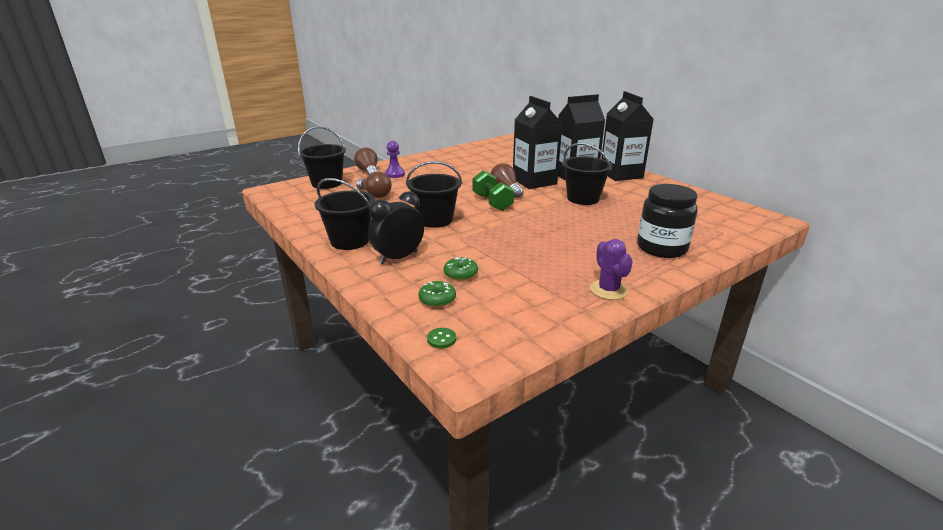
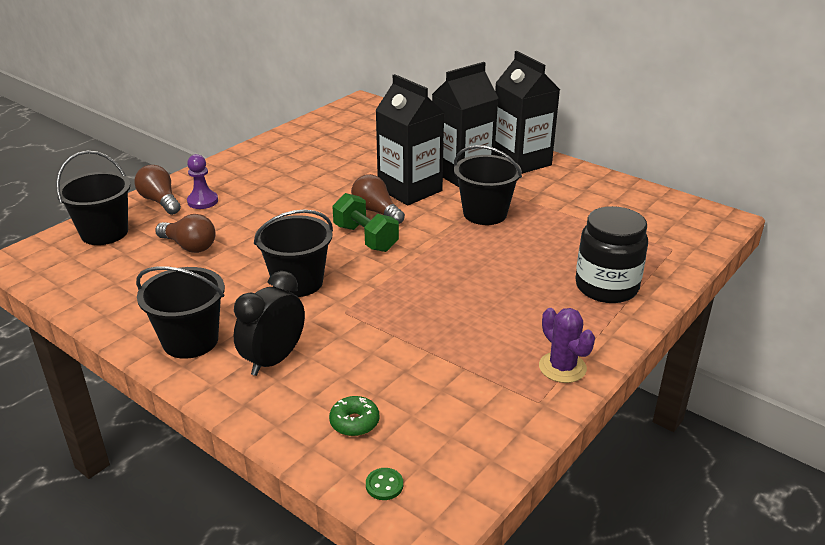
camera: 15 degrees left, 5 degrees up
green donut [444,257,478,281] -> none

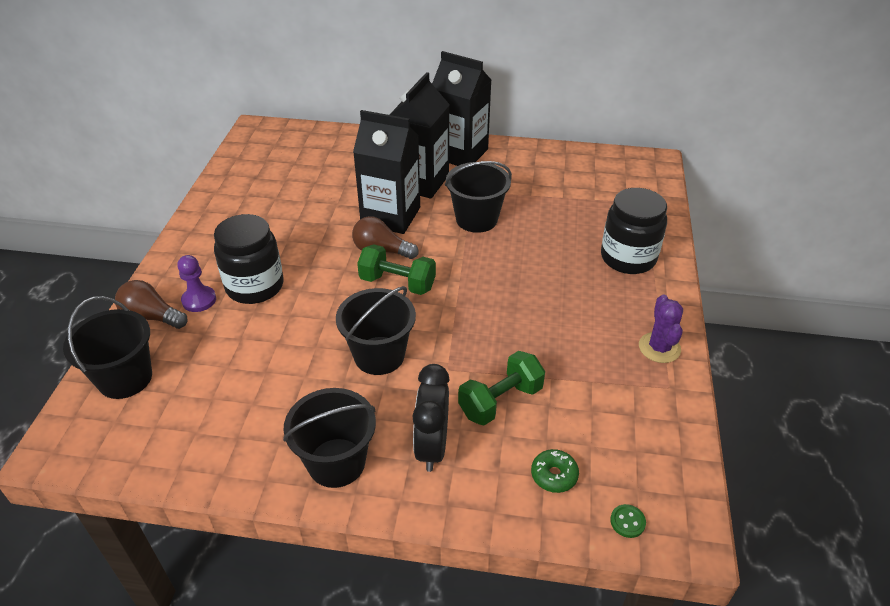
camera: 30 degrees left, 10 degrees up
brown light bulb [155,214,216,253] -> none
purple cactus [539,308,595,383] -> purple cactus turned 60 degrees clockwise [639,295,683,363]
none -> black jar [214,214,284,304]
none -> green dumbbell [458,351,545,425]

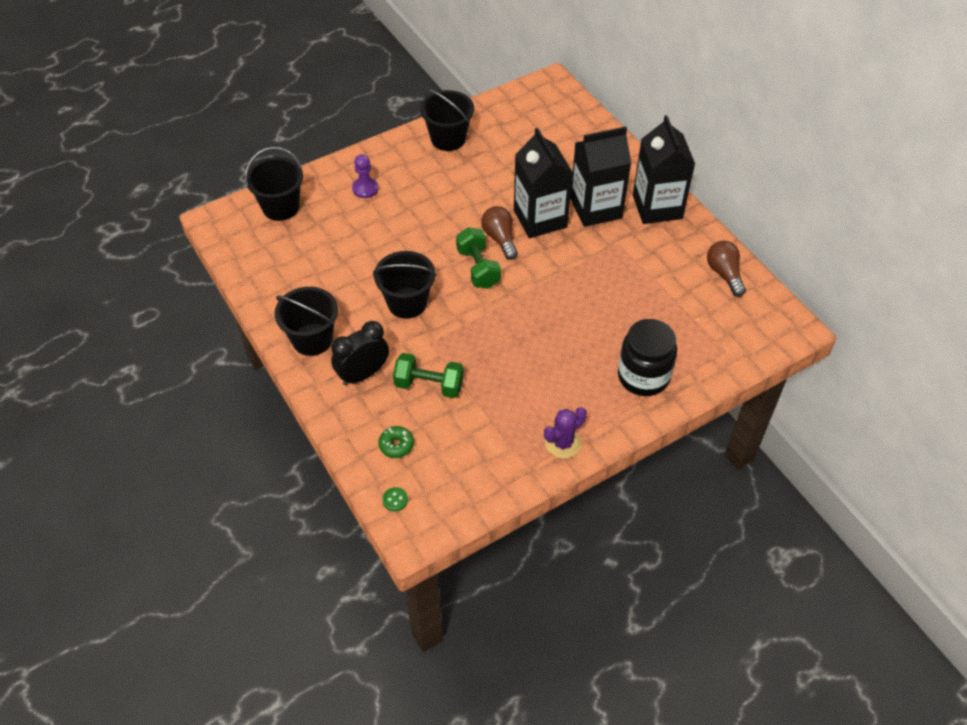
camera: 50 degrees right, 10 degrees up
brown light bulb [115,280,188,329] -> brown light bulb moved to [707,241,746,297]
black jar [214,214,284,304] -> none
black bucket [445,161,512,233] -> black bucket moved to [420,89,474,151]

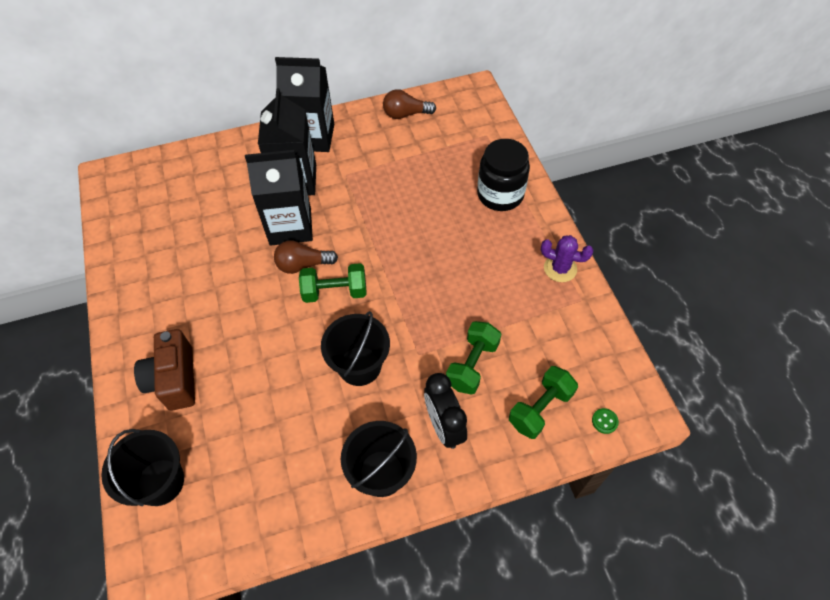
camera: 75 degrees left, 5 degrees up
purple pawn [352,154,378,198] -> brown camera [134,329,195,410]
green donut [378,426,414,458] -> green dumbbell [509,366,578,439]
black bucket [420,89,474,151] -> none
purple cactus [544,407,587,459] -> purple cactus turned 45 degrees counterclockwise [541,235,593,282]

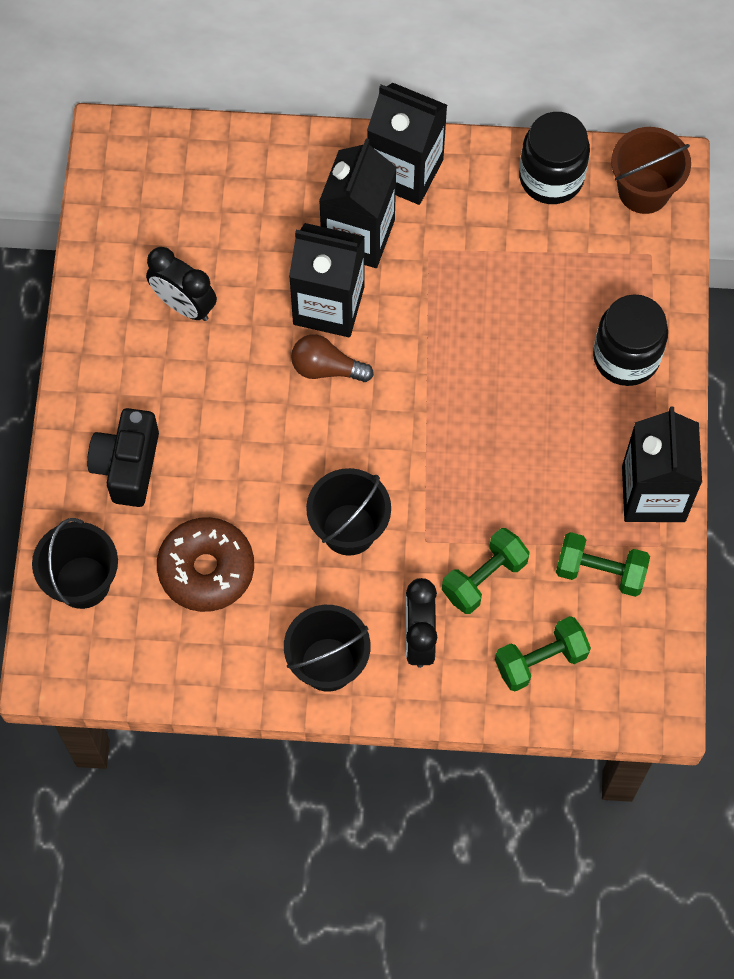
camera: 20 degrees right, 10 degrees up
brown camera [134,329,195,410] -> black camera [87,408,159,507]
green dumbbell [299,263,367,303] -> green dumbbell moved to [556,532,650,597]
brown light bulb [383,89,436,119] -> black jar [519,112,590,204]
purple cactus [541,235,593,282] -> black carton [622,407,702,522]
green button [592,408,619,434] -> none
none -> black clock [146,247,217,321]
none -> brown donut [157,517,254,612]
none -> brown bucket [611,127,691,214]

